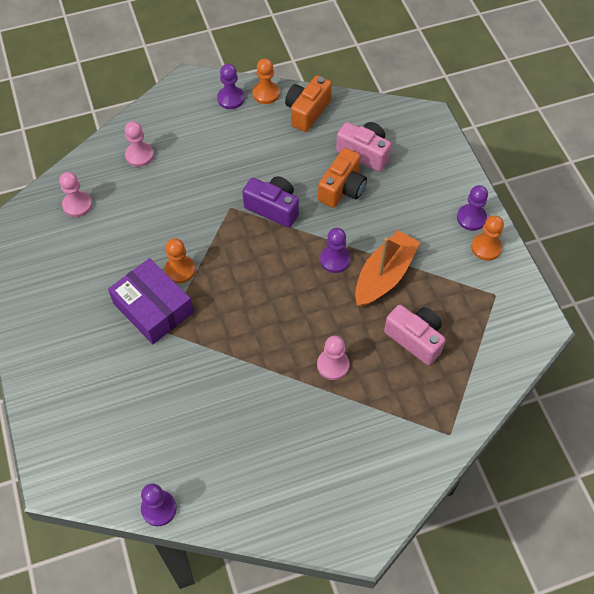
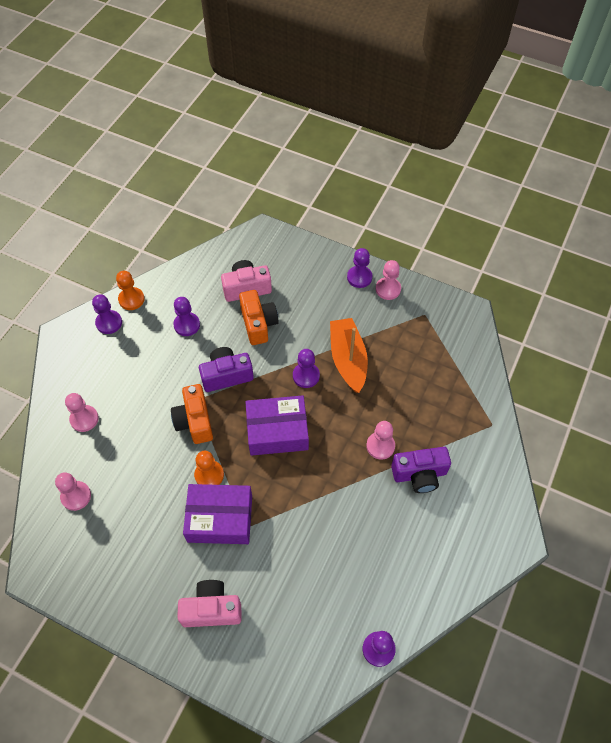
camera: 45 degrees left, 0 degrees up
orange camera [285,75,332,132] -> orange camera moved to [171,384,213,444]
pink camera [384,305,446,366] -> pink camera moved to [177,580,241,627]
orange pawn [471,215,504,261] -> pink pawn [376,260,401,300]
none -> purple pawn [173,297,200,336]
none -> purple box [246,395,309,456]
none -> purple camera [391,447,451,493]

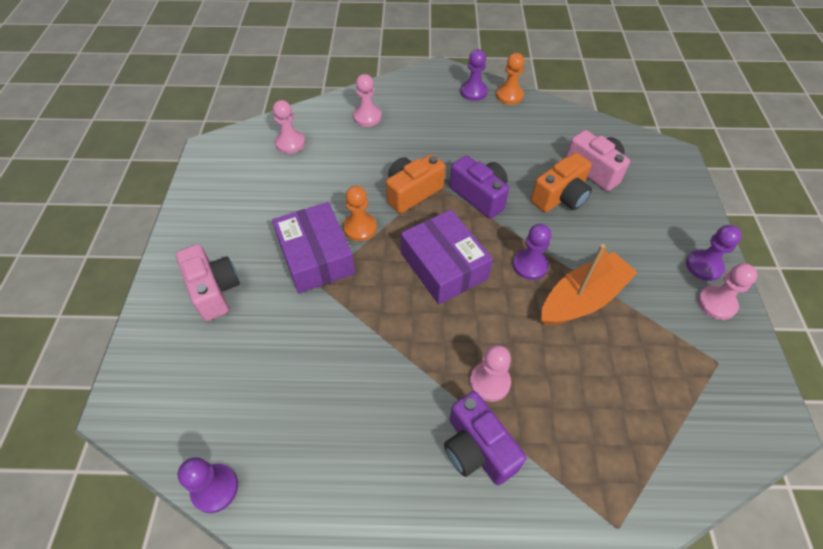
camera: 65 degrees right, 5 degrees down
purple pawn [173,297,200,336] -> none

